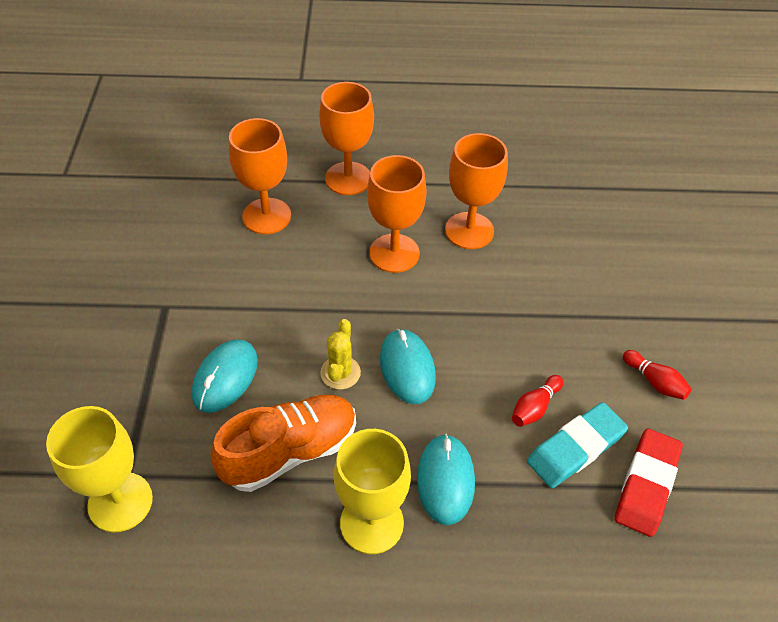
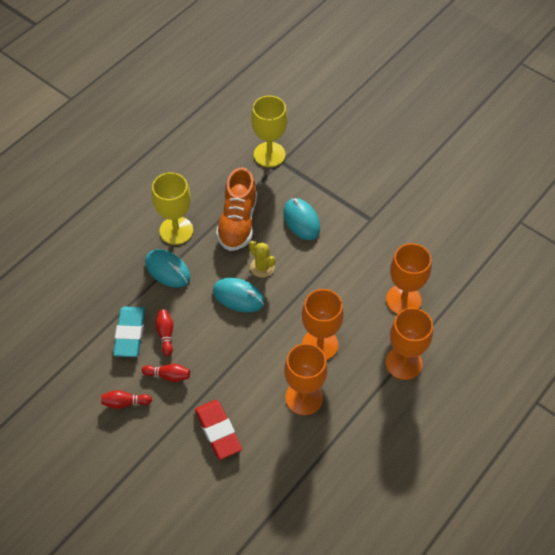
camera: 130 degrees right, 5 degrees up
red eraser [614,429,683,537] -> red eraser moved to [195,400,242,460]
none -> red bowling pin [142,364,190,382]

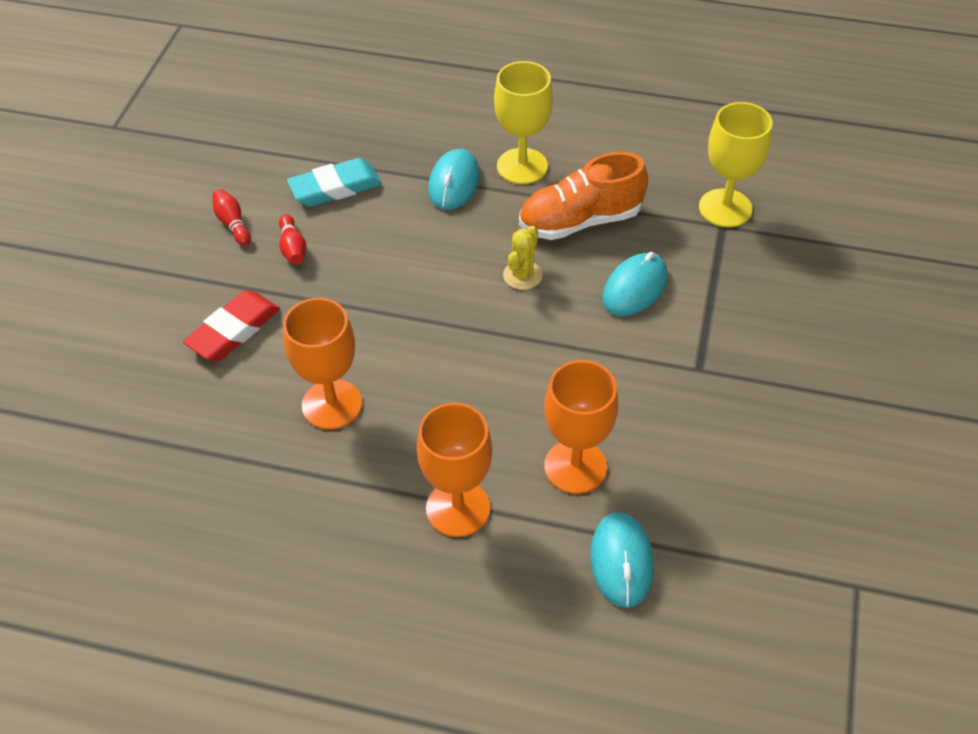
camera: 65 degrees right, 5 degrees down
red bowling pin [155,310,173,356] -> none
turquoise mouse [213,278,264,312] -> turquoise mouse moved to [590,512,654,608]
orange goblet [302,289,344,360] -> none

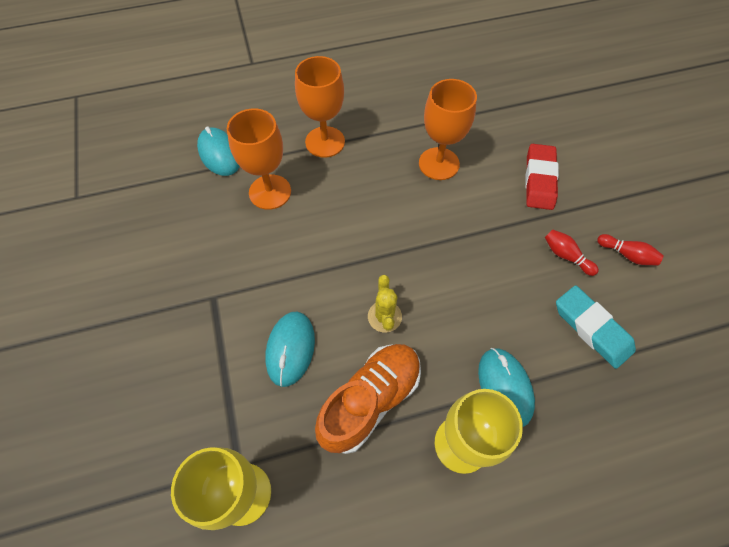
camera: 150 degrees right, 10 degrees up
turquoise eraser [287,158,382,206] -> turquoise eraser turned 75 degrees counterclockwise [556,285,636,369]

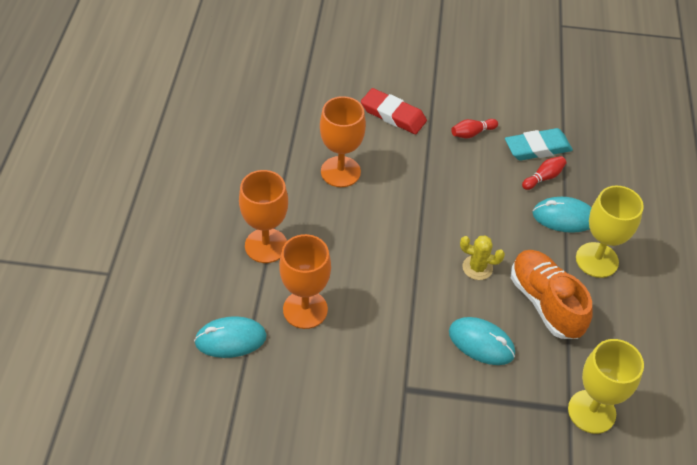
camera: 70 degrees left, 10 degrees down
red bowling pin [597,234,664,266] -> red bowling pin moved to [522,156,566,190]

